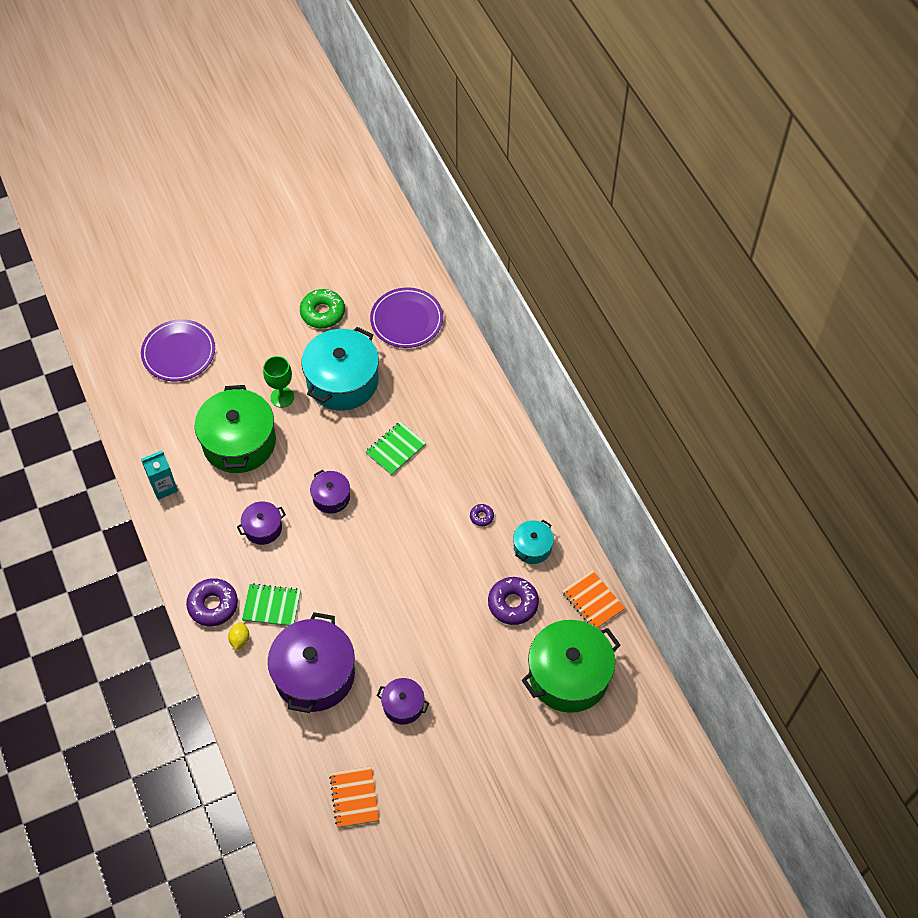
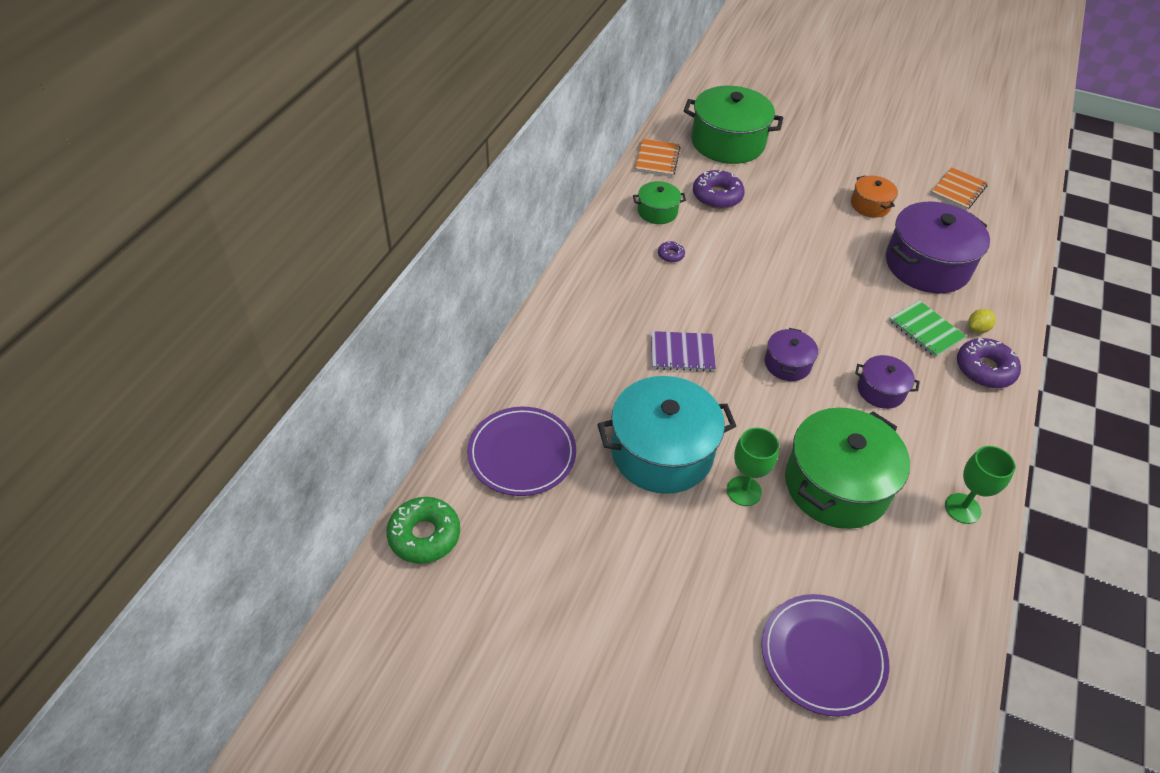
camera: 135 degrees left, 10 degrees down
turquoise carton [141,451,178,500] -> green goblet [945,446,1015,524]
green donut [300,289,345,328] -> green donut moved to [386,497,460,564]
green notebook [366,422,426,475] -> purple notebook [651,331,716,372]
purple pot [377,678,429,725] -> orange pot [851,175,898,218]
turquoise pot [513,520,554,564] -> green pot [633,181,686,224]

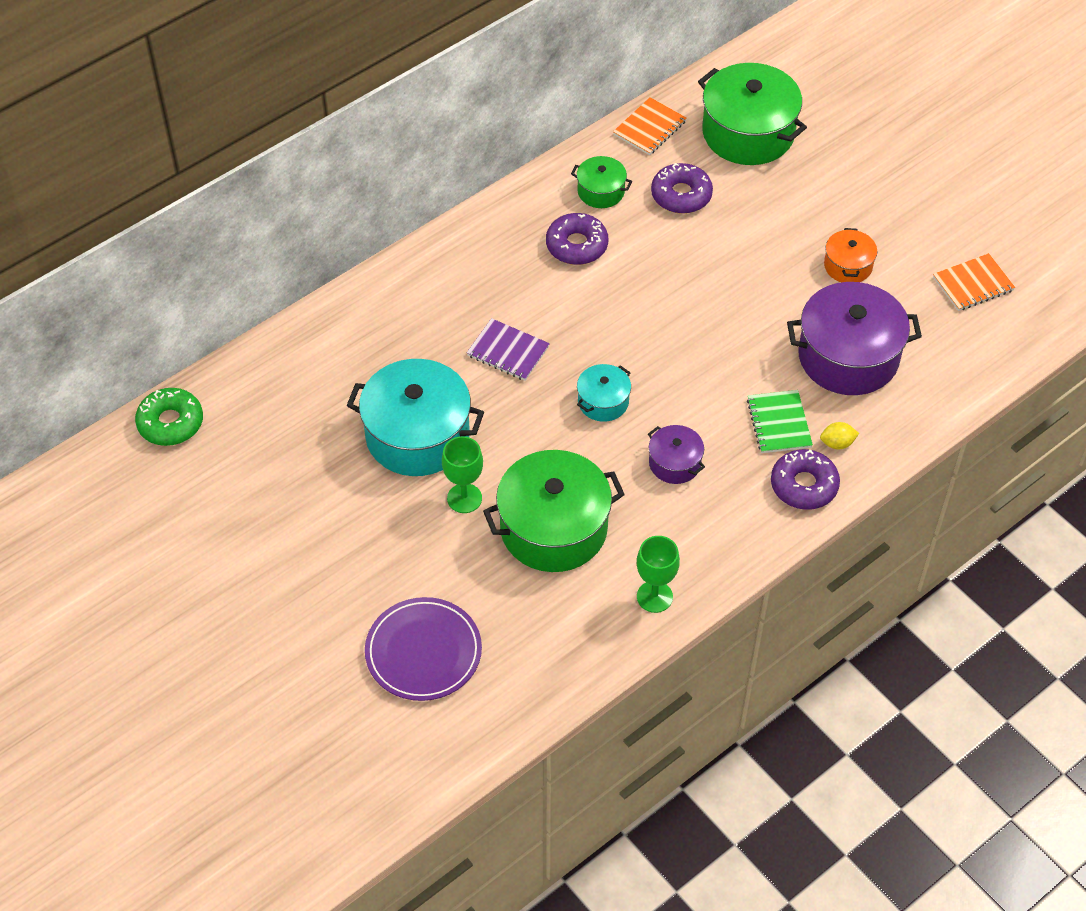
camera: 30 degrees right, 5 degrees up
purple plate [467,407,576,496] -> none
purple donut [658,241,685,262] -> purple donut [546,213,608,265], size x2.02
purple pot [765,328,818,381] -> turquoise pot [577,364,631,422]

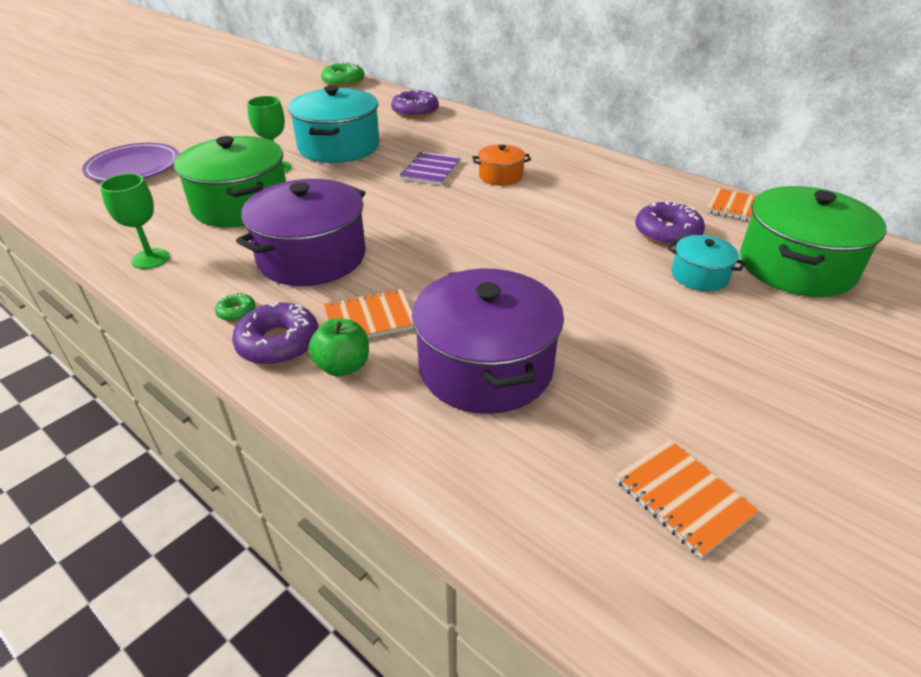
camera: 80 degrees right, 15 degrees down
purple donut [546,213,608,265] -> purple donut moved to [391,90,439,118]
green pot [571,156,632,208] -> none
turquoise pot [577,364,631,422] -> turquoise pot moved to [667,235,745,291]
purple pot [648,425,705,484] -> purple pot [236,179,366,286], size x2.01
green notebook [747,390,813,453] -> orange notebook [324,289,414,338]
yellow lemon [820,422,859,449] -> green apple [308,318,369,377]
orange pot [824,228,877,282] -> orange pot moved to [473,144,531,186]
none -> green donut [215,293,256,321]

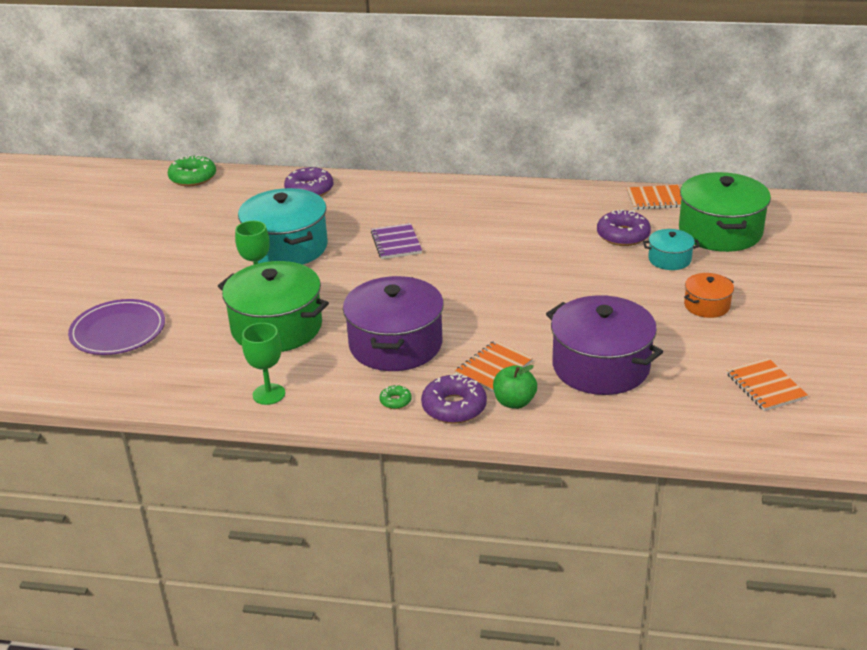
camera: 30 degrees left, 5 degrees down
orange pot [473,144,531,186] -> orange pot moved to [684,273,734,318]
orange notebook [615,439,759,558] -> orange notebook turned 45 degrees clockwise [727,358,808,411]

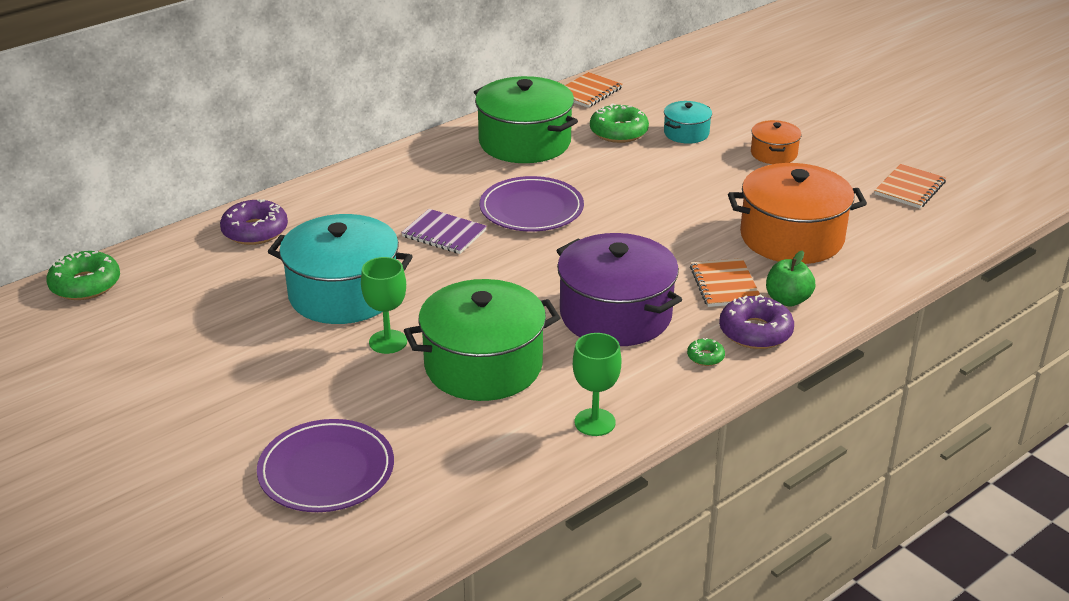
camera: 50 degrees left, 0 degrees up
purple pot [546,295,663,395] -> orange pot [728,163,867,264]
purple donut [597,209,651,246] -> green donut [590,104,649,143]
green pot [679,172,771,252] -> green pot moved to [474,76,578,163]
orange notebook [727,358,808,411] -> orange notebook turned 75 degrees counterclockwise [874,164,946,208]
none -> purple plate [480,176,584,232]

